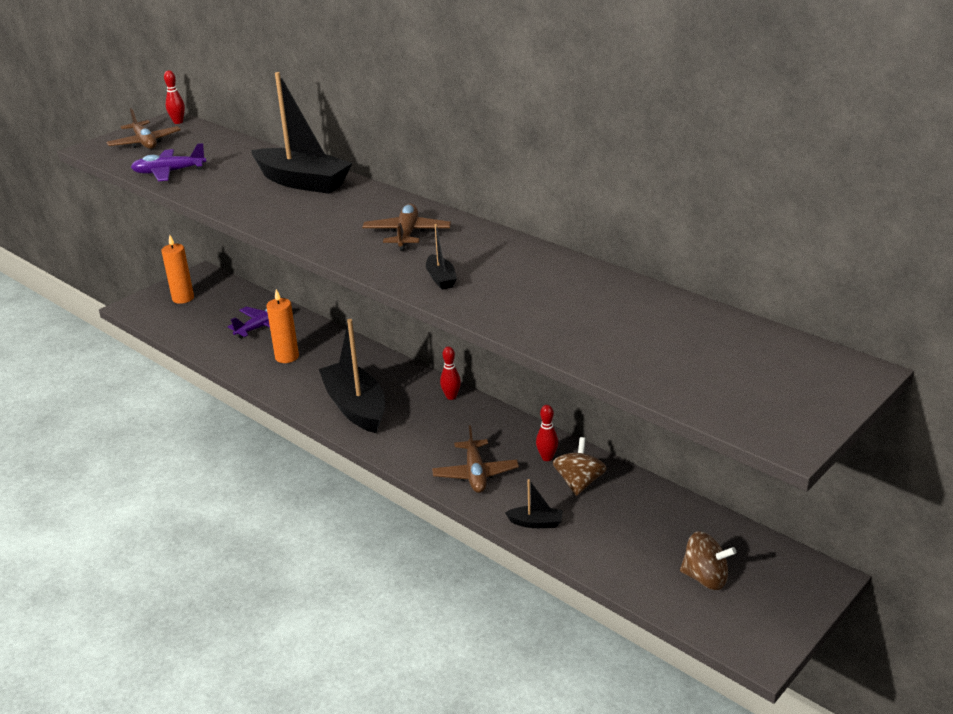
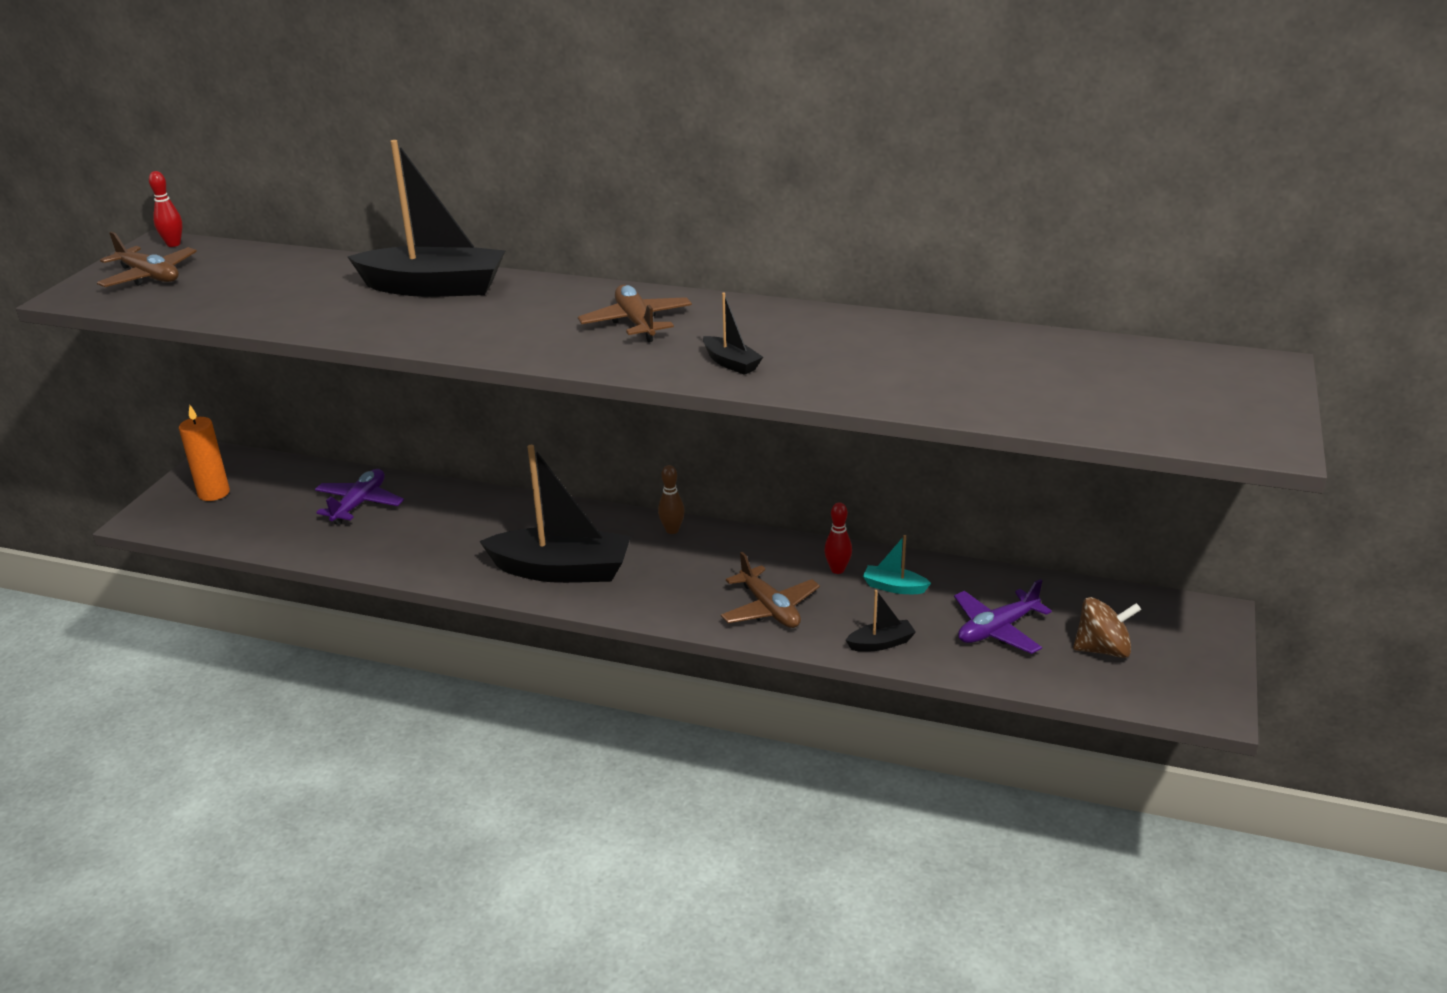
camera: 25 degrees left, 0 degrees up
purple plane [131,143,207,181] -> purple plane moved to [954,579,1052,654]
orange candle [266,289,299,363] -> none
black boat [319,319,385,433] -> black boat turned 150 degrees clockwise [479,445,631,583]
red bowling pin [440,346,461,400] -> brown bowling pin [658,465,685,534]
brown spinning top [553,437,607,496] -> turquoise boat [863,535,931,594]

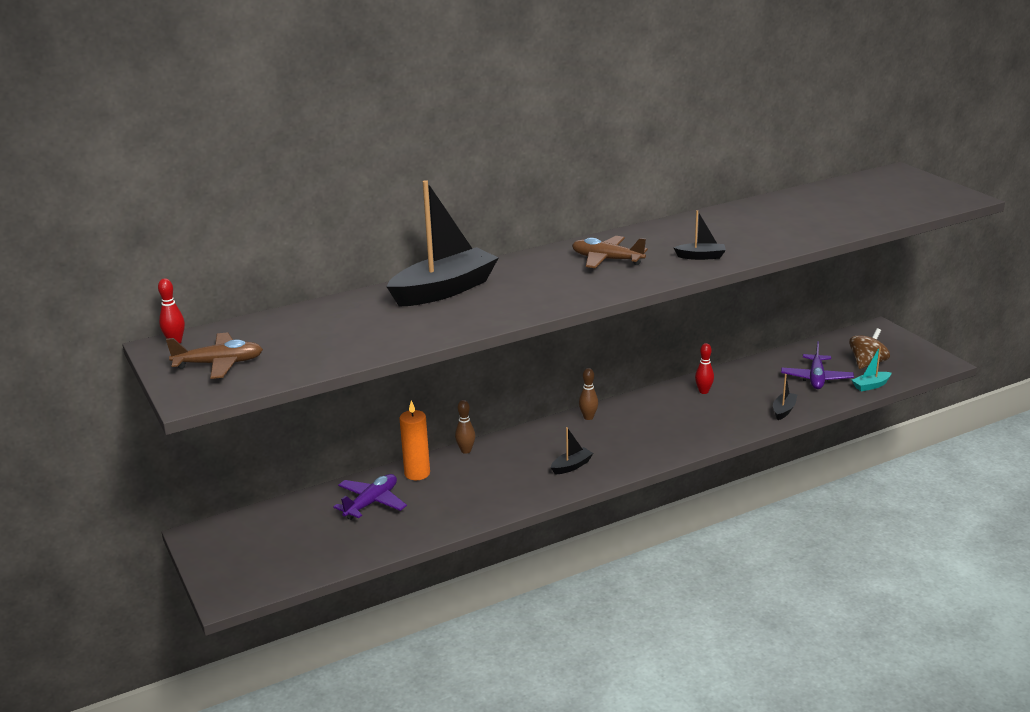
camera: 45 degrees left, 5 degrees down
orange candle [179,405,230,501] -> orange candle moved to [399,400,430,480]
purple plane [315,469,404,525] -> purple plane turned 60 degrees clockwise [334,474,407,520]
black boat [479,445,631,583] -> black boat [551,427,593,474], size x0.44
brown plane [721,552,820,628] -> none
turquoise boat [863,535,931,594] -> turquoise boat moved to [852,346,892,391]
none -> brown bowling pin [455,400,475,454]

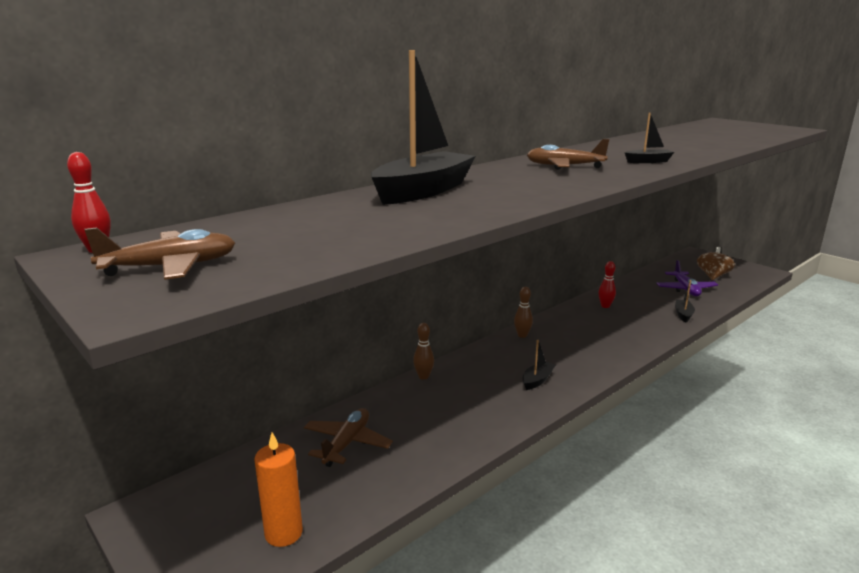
camera: 15 degrees left, 5 degrees down
purple plane [334,474,407,520] -> brown plane [304,408,393,467]
orange candle [399,400,430,480] -> orange candle moved to [254,432,303,547]
turquoise boat [852,346,892,391] -> none

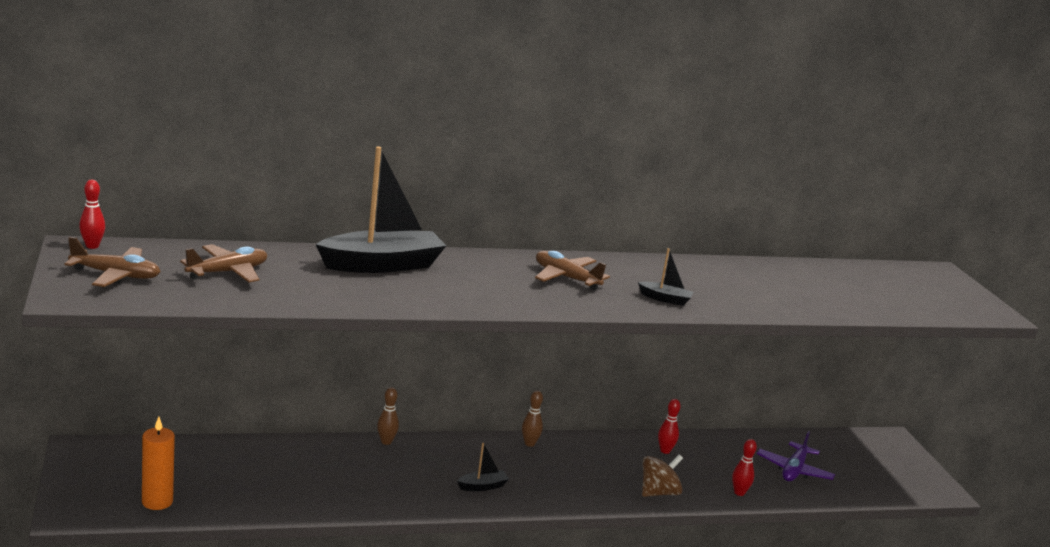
camera: 25 degrees right, 0 degrees up
brown plane [304,408,393,467] -> brown plane moved to [180,244,267,283]
black boat [675,280,695,323] -> red bowling pin [732,439,757,496]
brown spinning top [697,247,735,280] -> brown spinning top moved to [642,454,683,497]

